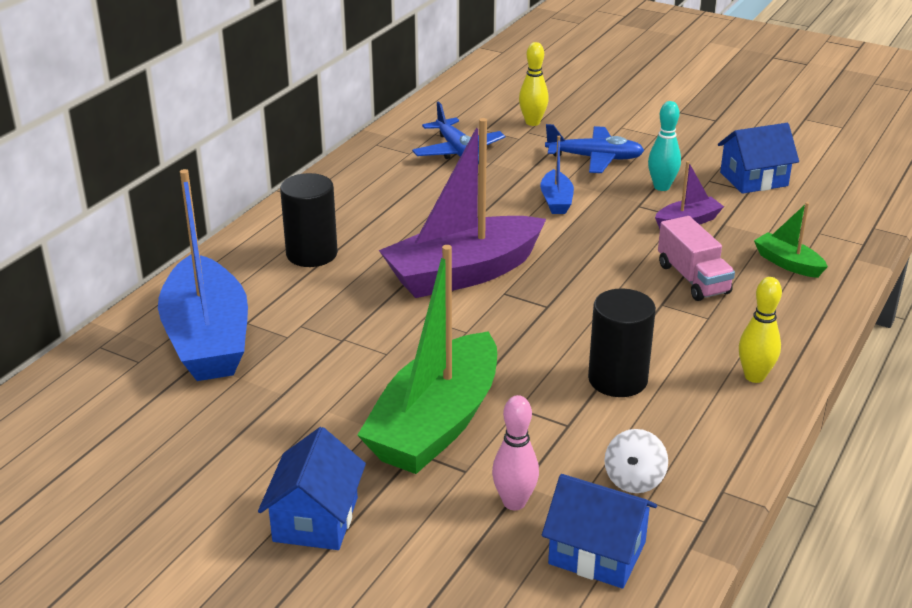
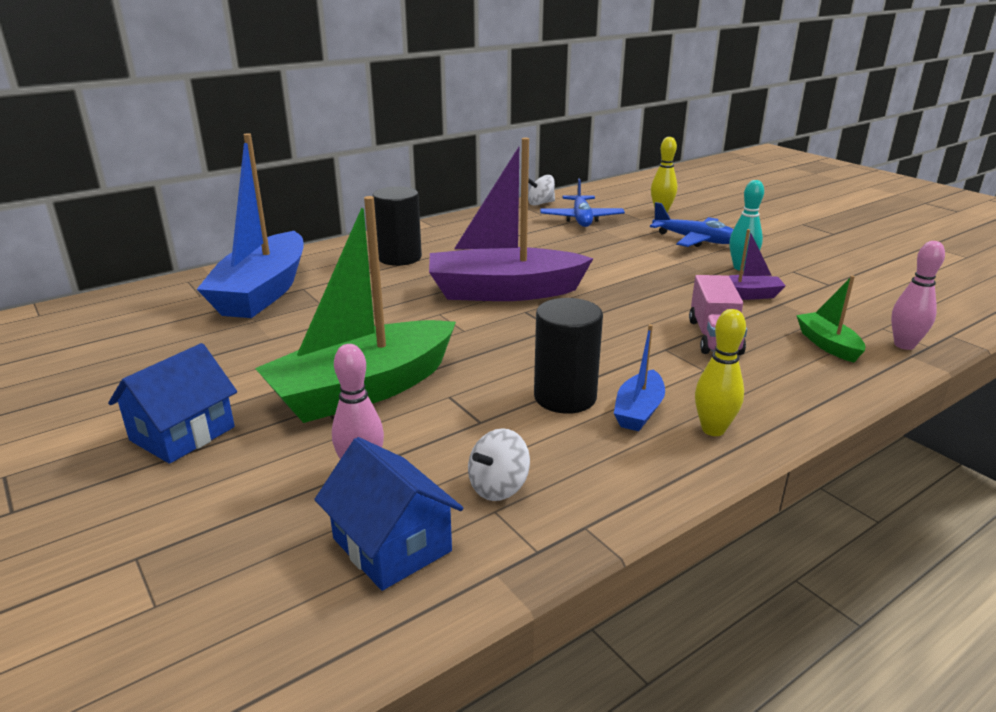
camera: 25 degrees right, 5 degrees down
blue boat [540,136,574,214] -> blue boat moved to [614,324,665,431]
blue house [718,123,799,194] -> none
none -> white spinning top [528,175,555,206]
none -> pink bowling pin [891,241,945,350]

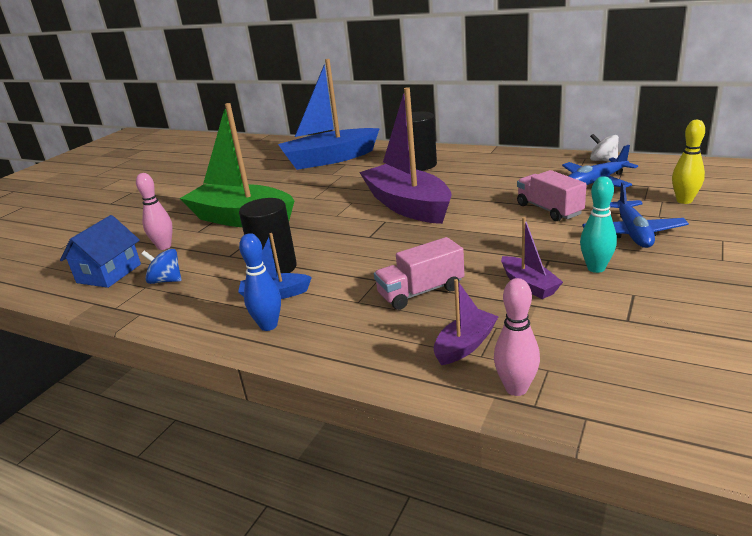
camera: 65 degrees right, 0 degrees up
blue house [108,343,237,464] -> none
white spinning top [468,428,530,501] -> blue spinning top [141,249,182,284]
yellow bowling pin [695,309,746,436] -> blue bowling pin [239,233,281,331]
green boat [796,275,865,362] -> purple boat [434,279,499,365]
none -> pink truck [517,170,587,221]

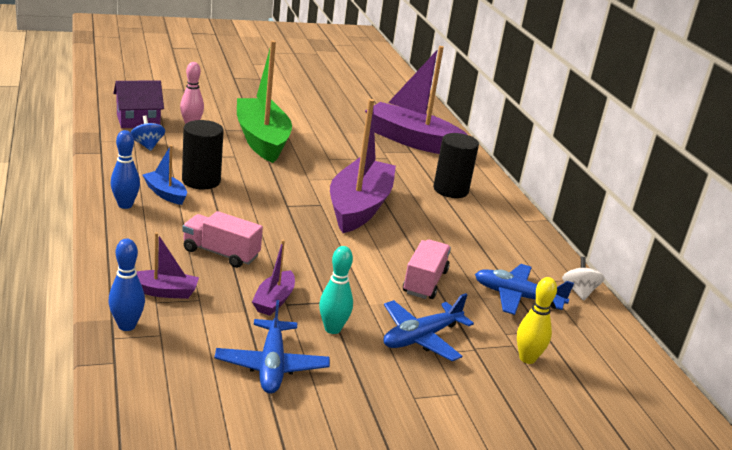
camera: 40 degrees right, 0 degrees up
blue house [60,215,141,288] -> purple house [113,80,164,128]
blue boat [278,59,380,170] -> purple boat [365,46,468,154]
pink bowling pin [494,278,540,396] -> blue bowling pin [108,239,145,331]
none -> blue plane [215,300,330,394]

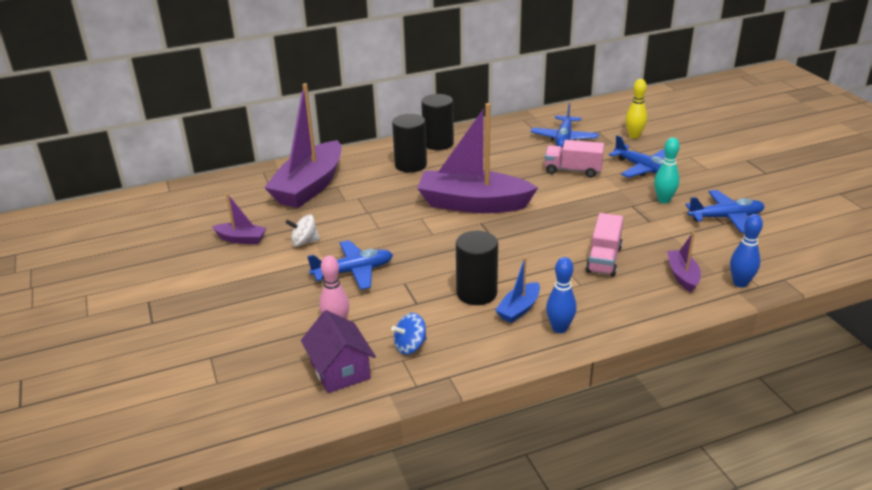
camera: 90 degrees left, 5 degrees up
green boat [237,41,292,163] -> blue plane [307,240,393,290]
purple boat [252,240,295,316] -> purple boat moved to [212,193,266,244]
white spinning top [562,257,605,301] -> white spinning top moved to [285,215,320,246]
none -> black cylinder [421,94,454,150]

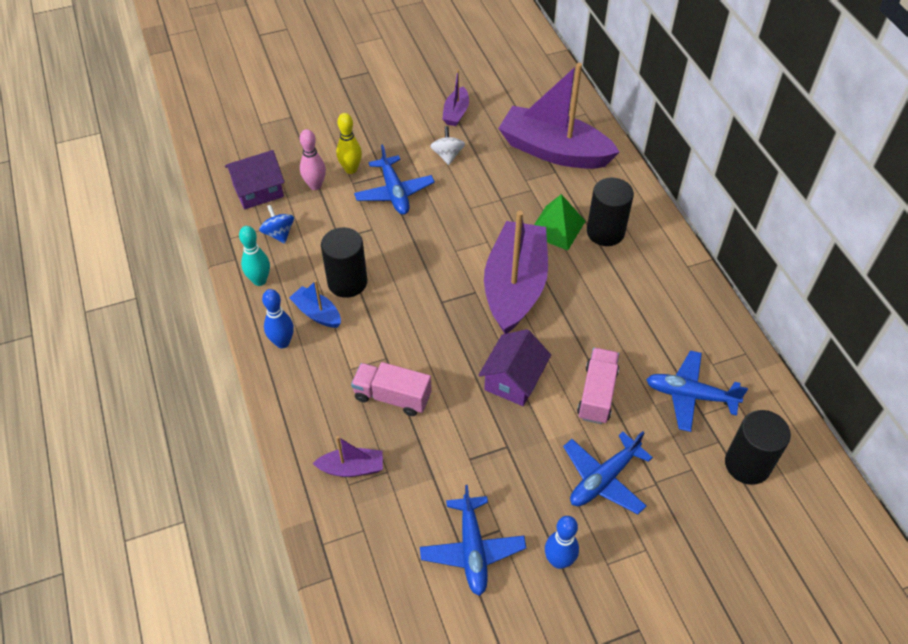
camera: 90 degrees right, 20 degrees up
black cylinder [421,94,454,150] -> black cylinder moved to [725,410,791,485]
yellow bowling pin [625,79,647,139] -> yellow bowling pin moved to [336,113,362,174]
turquoise bowling pin [654,137,680,204] -> turquoise bowling pin moved to [239,226,270,286]
blue bowling pin [730,214,763,288] -> blue bowling pin moved to [545,516,579,569]
none -> purple house [478,329,551,406]
none -> green pyramid [534,194,586,250]

